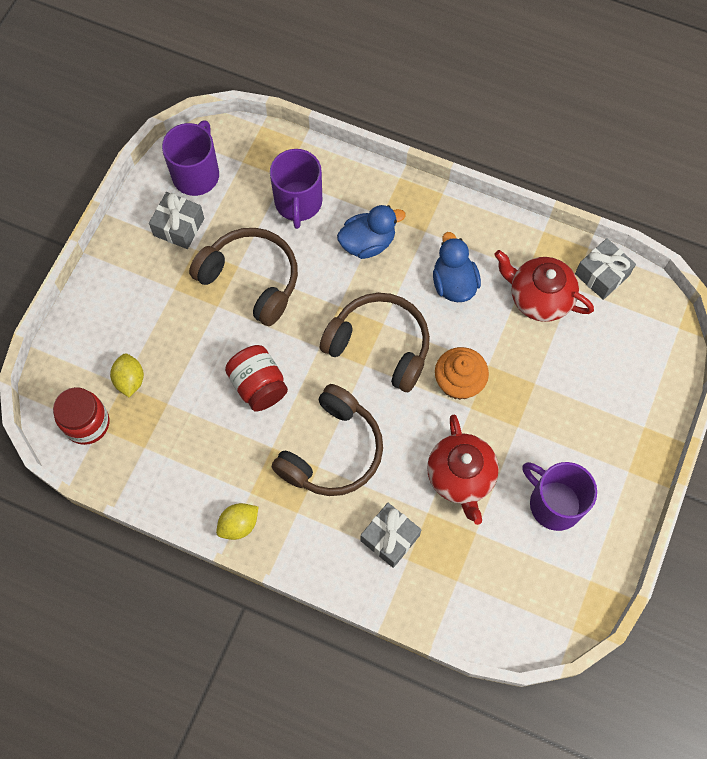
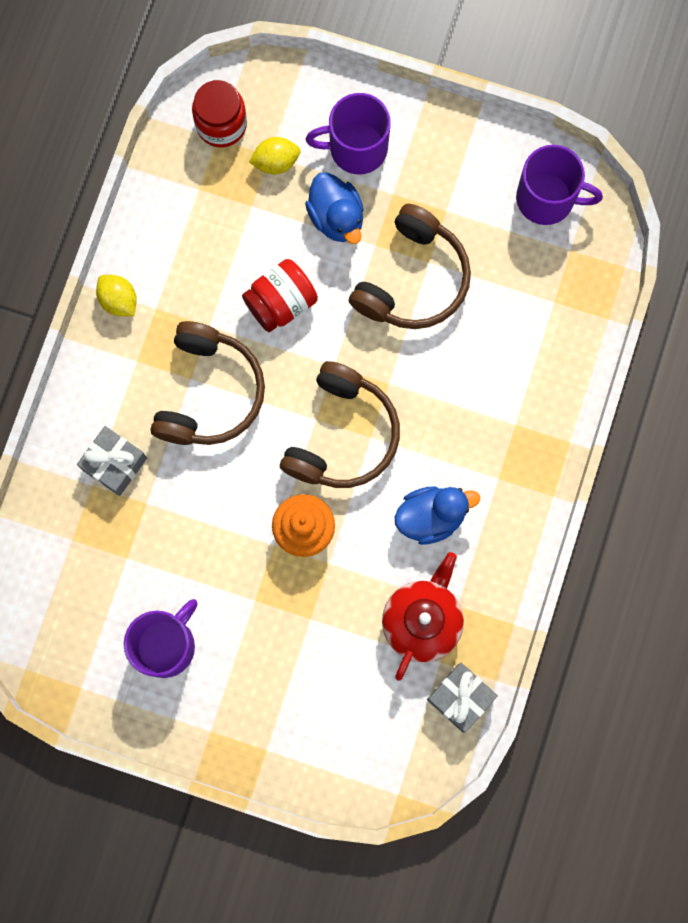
camera: 85 degrees right, 10 degrees up
grey gift [149,192,204,249] -> none
purple mug [270,149,322,229] -> purple mug moved to [306,93,391,174]
brown headphones [272,384,383,496] -> brown headphones turned 105 degrees counterclockwise [151,321,265,445]
blue duck [337,205,406,259] -> blue duck moved to [305,172,364,244]
red teapot [427,415,499,525] -> none

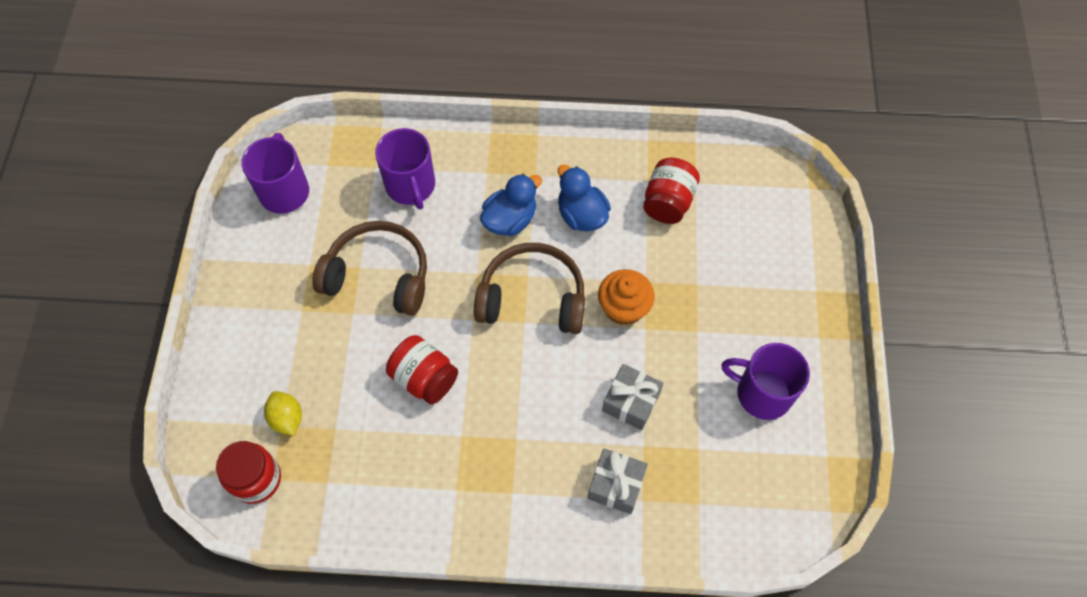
camera: 105 degrees left, 15 degrees down
yellow lemon [96,275,137,316] -> none
brown headphones [151,321,265,445] -> none
blue duck [305,172,364,244] -> blue duck moved to [480,174,542,236]
purple mug [306,93,391,174] -> purple mug moved to [375,128,435,209]
red teapot [382,552,464,681] -> red jar [643,158,700,224]
grey gift [427,663,498,732] -> grey gift moved to [602,364,663,430]

